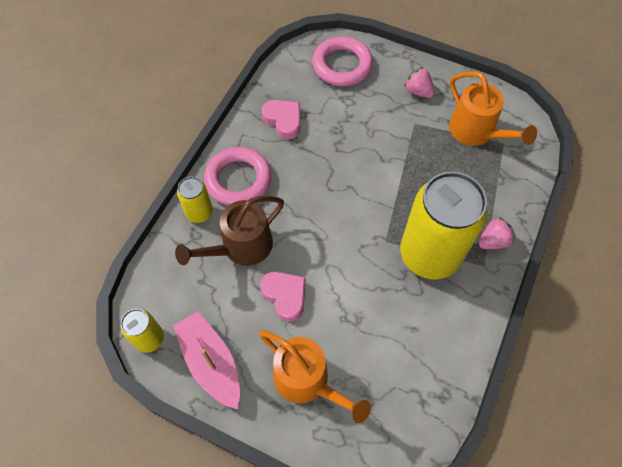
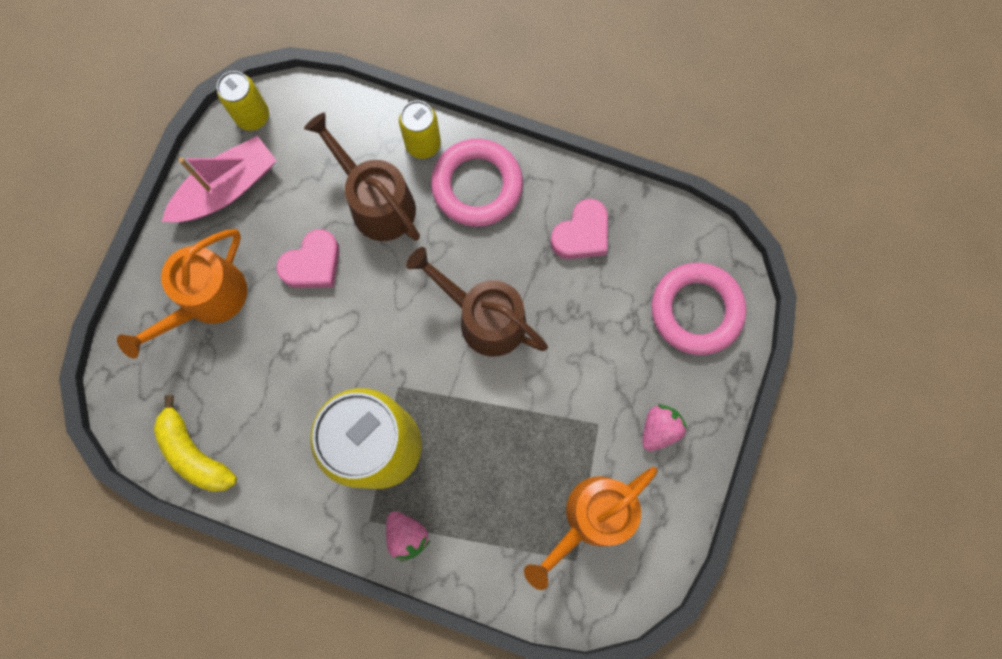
camera: 85 degrees right, 15 degrees up
none -> yellow banana [154,395,237,492]
none -> brown watering can [406,247,548,357]

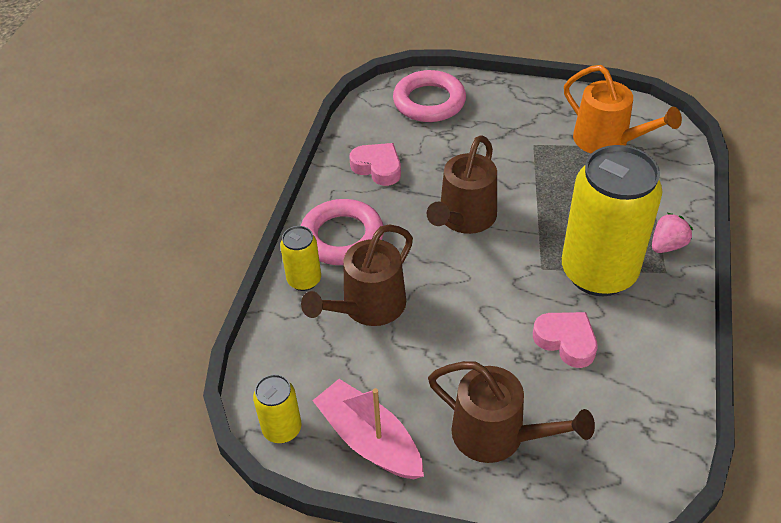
camera: 95 degrees left, 30 degrees down
orange watering can [117,229,247,359] -> brown watering can [428,361,595,463]
yellow banana [154,395,237,492] -> none
pink heart [276,229,340,288] -> pink heart moved to [533,312,598,368]
pink strawberry [642,404,687,451] -> none

